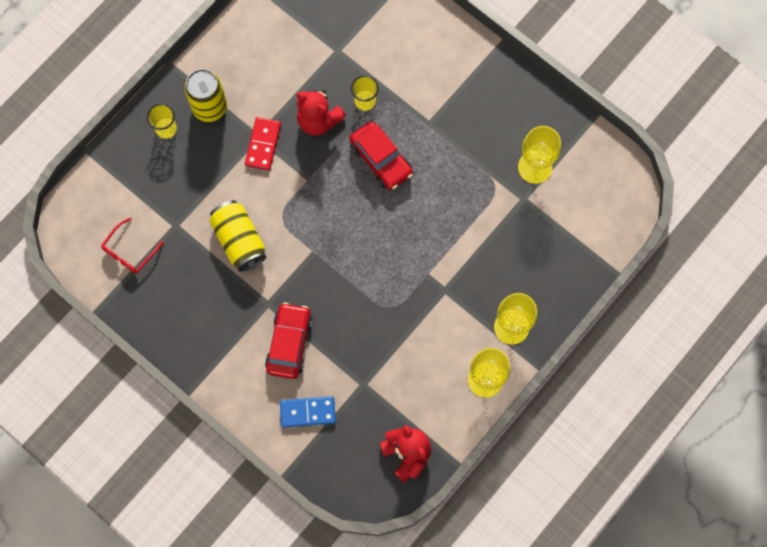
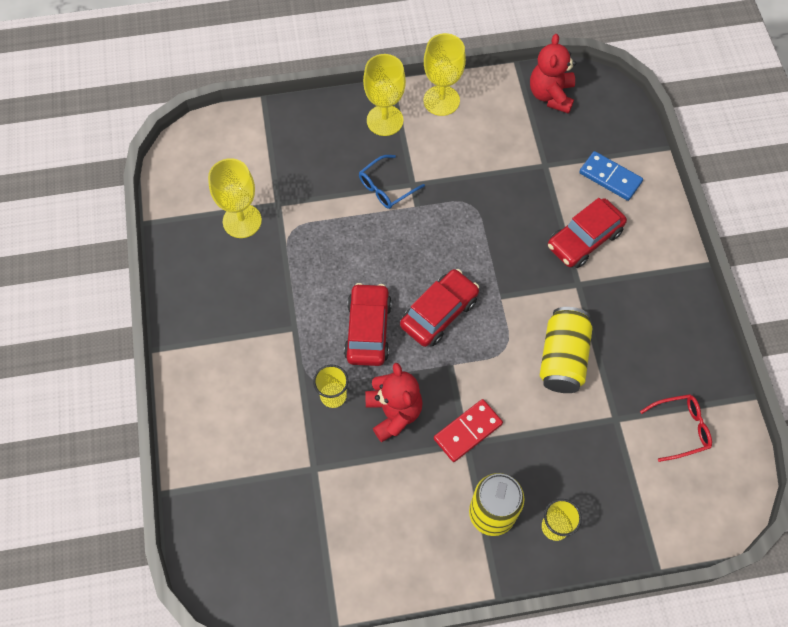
camera: 140 degrees left, 10 degrees down
none -> blue glasses [359,155,425,209]
none -> red car [400,269,479,347]

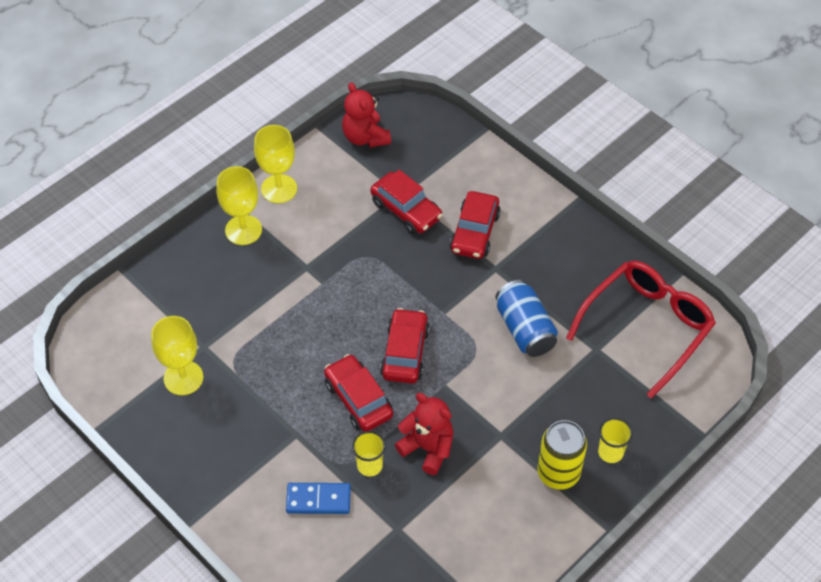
camera: 35 degrees left, 10 degrees down
blue glasses [359,155,425,209] -> none
red domino [434,399,503,462] -> none
yellow can [540,307,592,393] -> blue can [495,280,558,357]
blue domino [579,151,643,201] -> blue domino moved to [286,483,351,514]
red glasses [640,394,712,462] -> red glasses [566,261,716,399], size x2.15
none -> red car [370,170,443,234]

